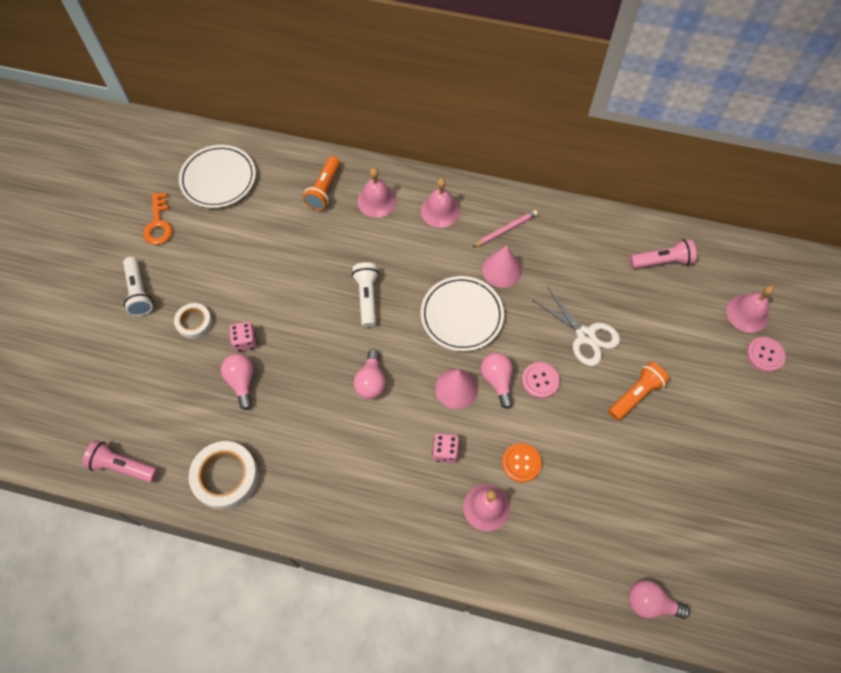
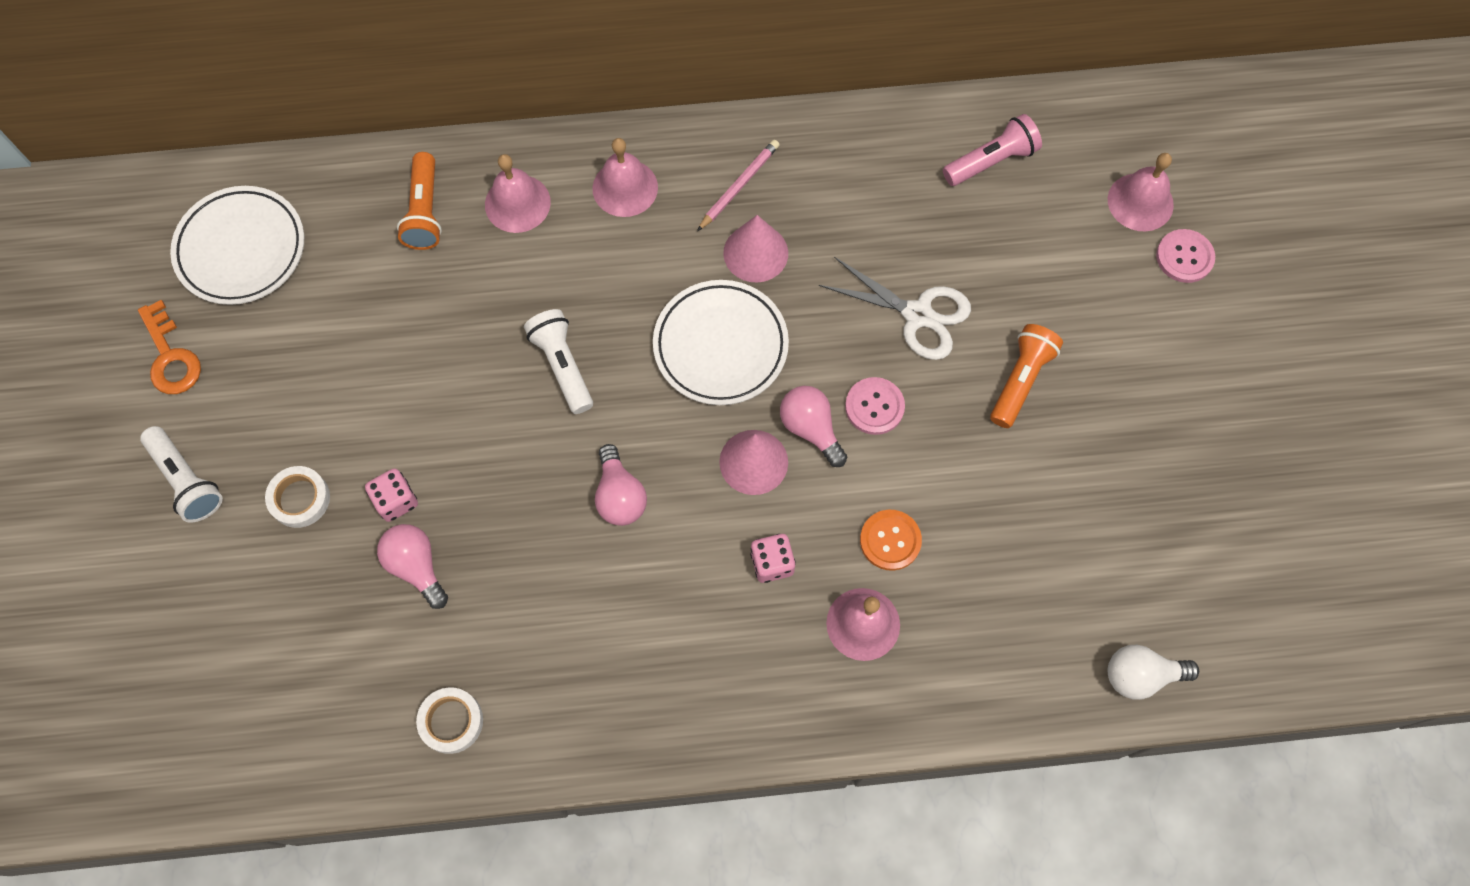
camera: 20 degrees left, 5 degrees up
pink flashlight [82,440,158,483] -> none
white tape [189,441,259,510] -> white tape [416,687,483,754], size x0.60
pink light bulb [628,580,690,619] -> white light bulb [1108,644,1199,700]

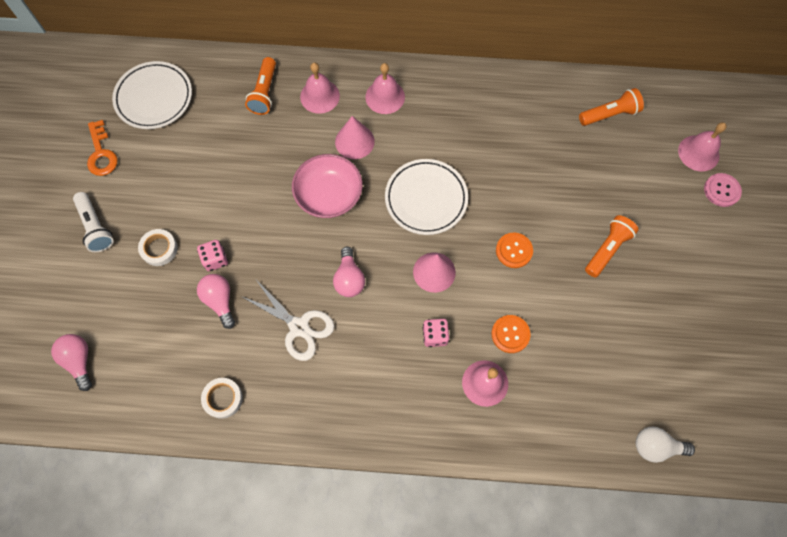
camera: 10 degrees right, 0 degrees up
white flashlight [524,309,593,414] -> pink bowl [292,154,363,218]
pink pencil [697,140,780,231] -> none
pink cone [723,215,788,282] -> pink cone moved to [335,116,375,159]
pink light bulb [780,386,847,467] -> pink light bulb moved to [51,334,92,391]
white scissors [819,257,971,360] -> white scissors moved to [241,281,334,361]
pink button [845,377,905,435] -> orange button [496,232,533,268]
pink flashlight [943,114,1042,186] -> orange flashlight [579,88,644,126]

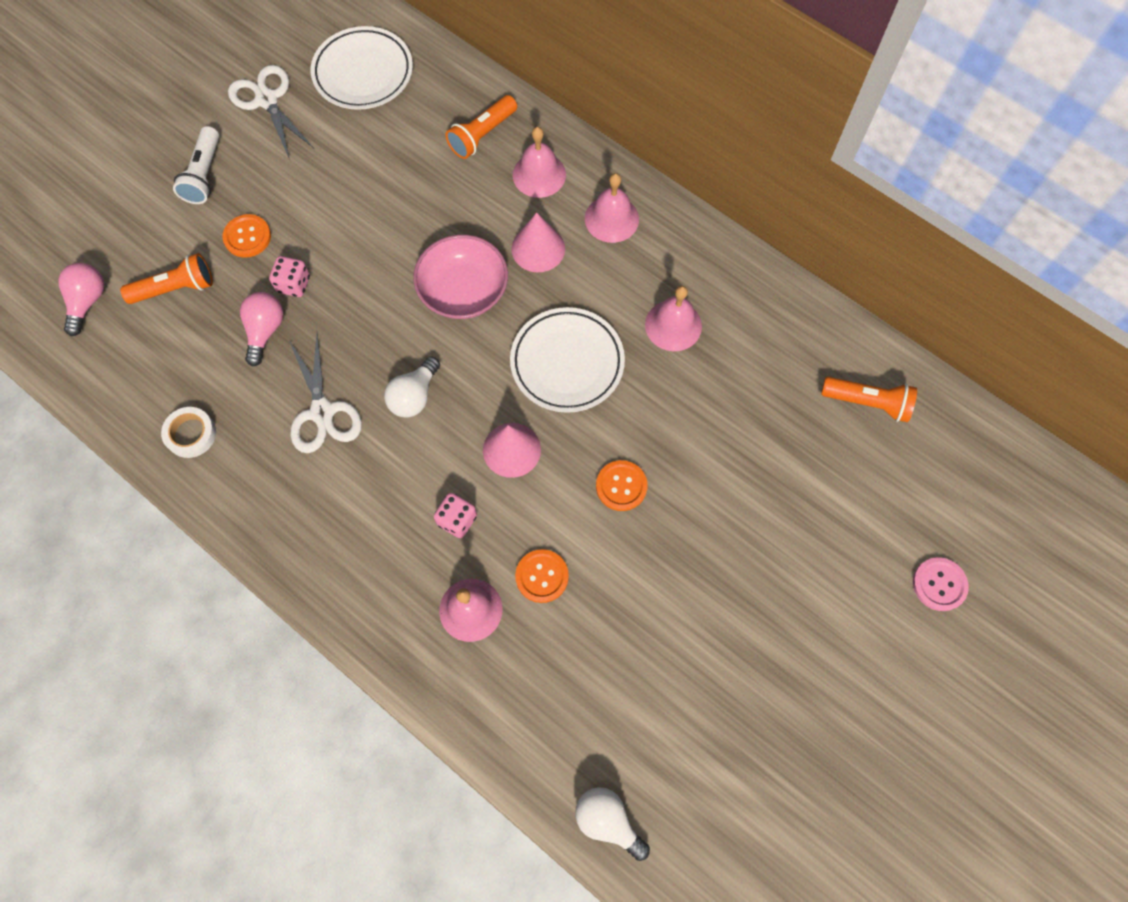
camera: 35 degrees right, 0 degrees up
orange key [87,120,118,176] -> white scissors [228,65,314,160]
white tape [138,229,178,266] -> orange button [223,214,271,258]
pink light bulb [333,247,365,297] -> white light bulb [384,356,440,418]
orange flashlight [585,215,639,277] -> orange flashlight moved to [120,253,213,304]
pink bell [678,122,727,171] -> pink bell moved to [645,286,702,351]

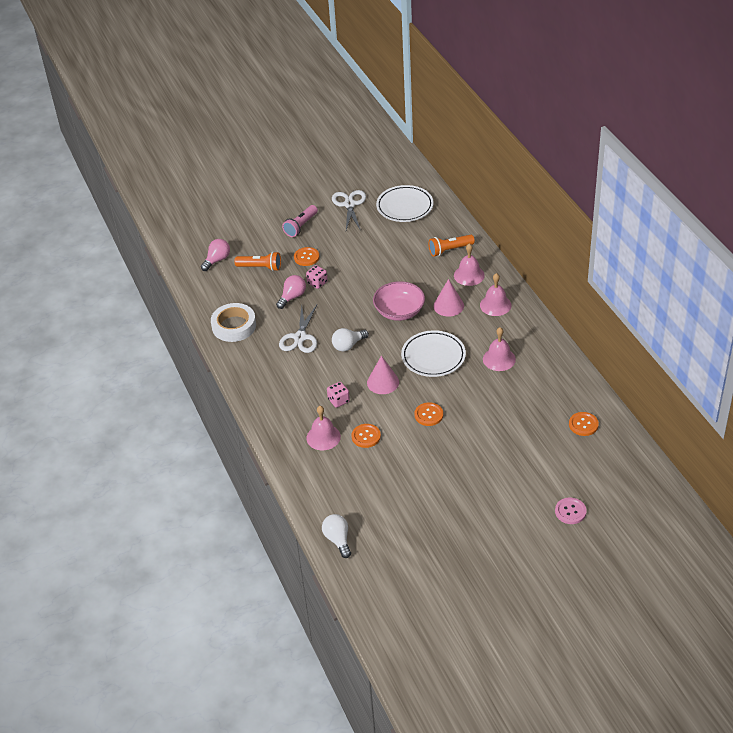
camera: 30 degrees right, 25 degrees down
white tape [161,407,216,458] -> white tape [211,303,256,342], size x1.68
white flashlight [173,126,219,204] -> pink flashlight [282,205,318,237]
orange flashlight [821,377,917,422] -> orange button [569,412,599,436]

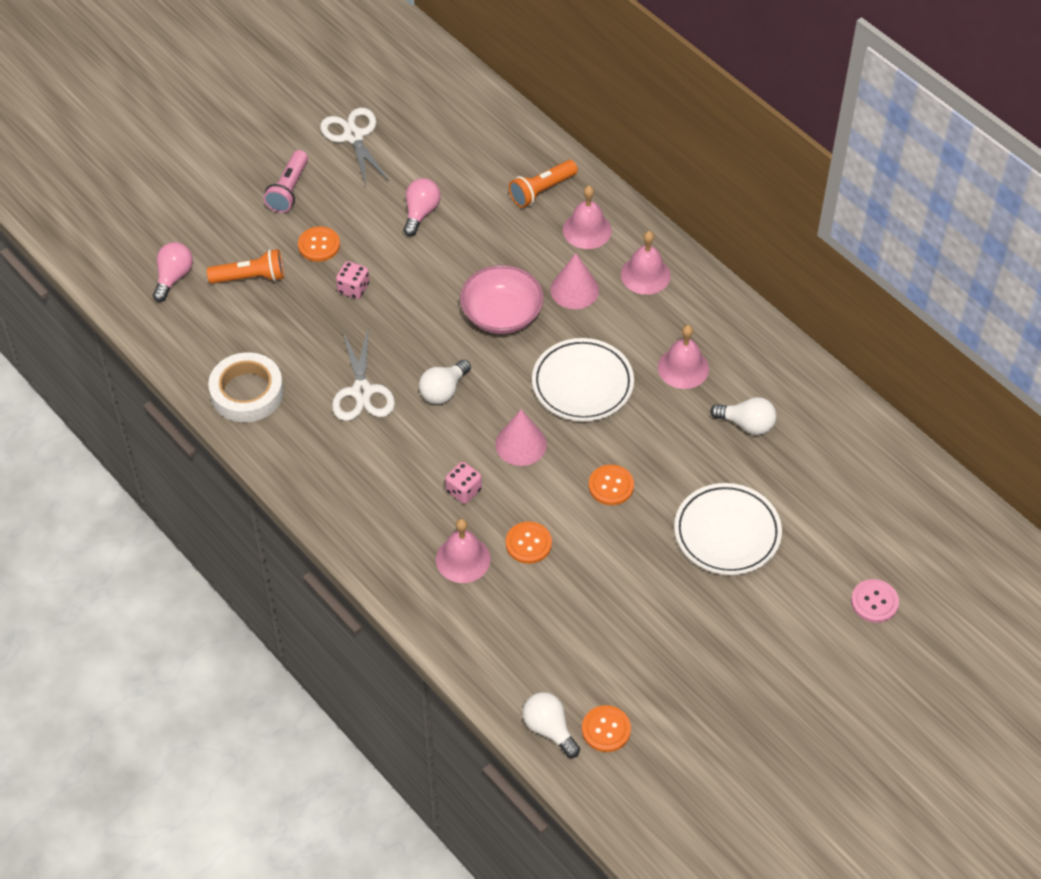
camera: 20 degrees left, 10 degrees up
pink light bulb [276,275,306,309] -> pink light bulb moved to [403,178,440,236]
white plate [376,185,434,222] -> white plate moved to [674,483,782,575]
orange button [569,412,599,436] -> orange button moved to [582,705,631,752]
none -> white light bulb [710,397,777,435]

